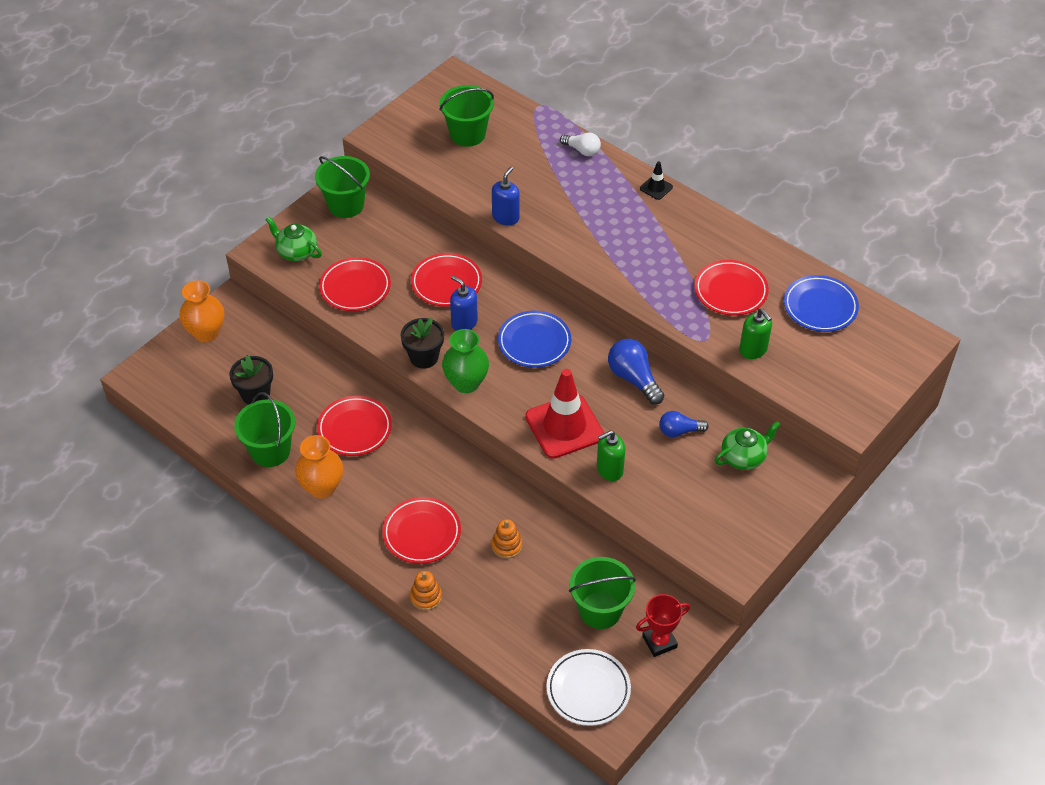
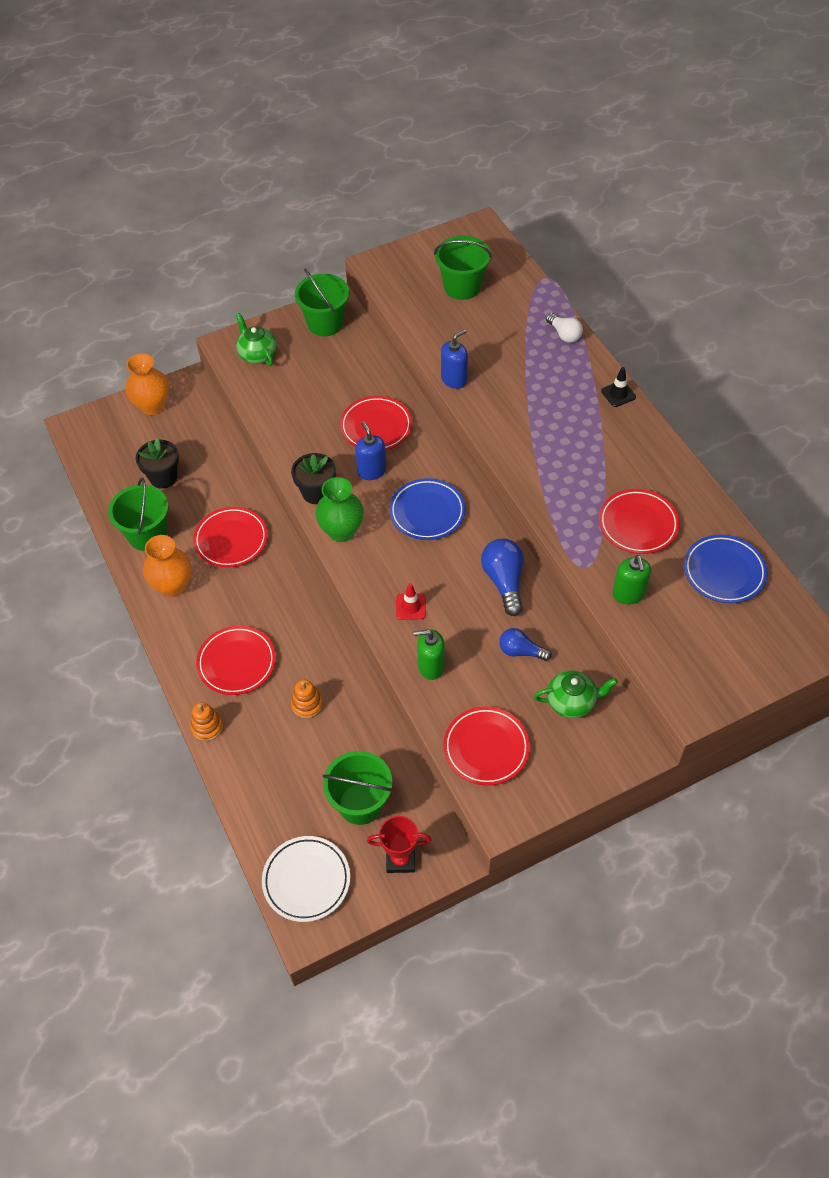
camera: 25 degrees right, 5 degrees up
red plate [319,257,391,311] -> red plate moved to [443,706,530,786]
red traffic cone [525,369,604,459] -> red traffic cone [396,583,426,620], size x0.44

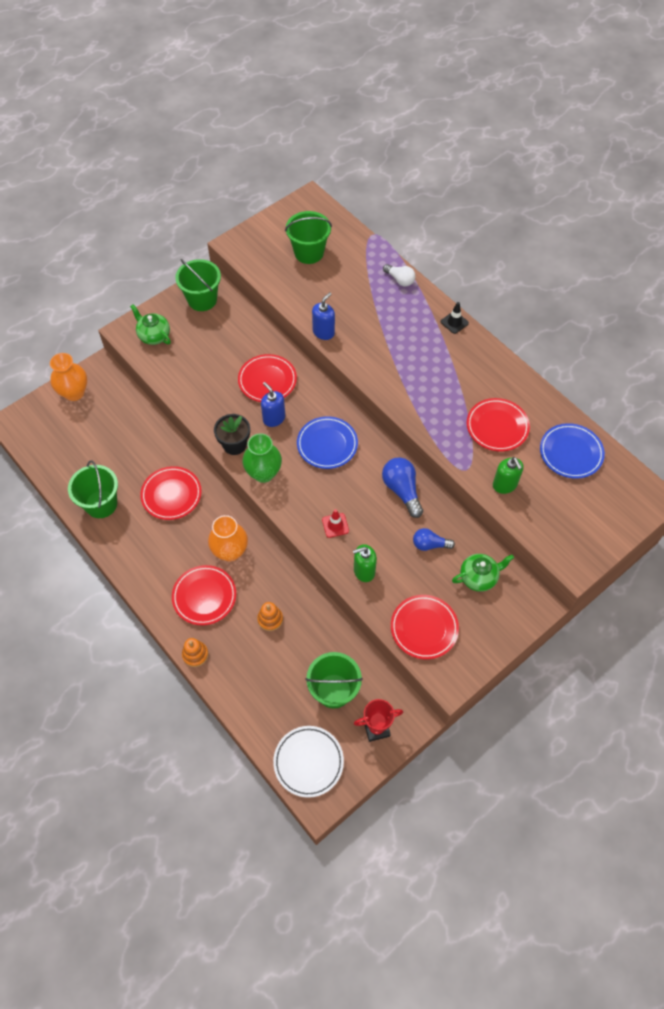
camera: 15 degrees left, 5 degrees up
black flower pot [135,438,179,489] -> none
orange vase [143,535,191,597] -> orange vase moved to [208,515,248,562]

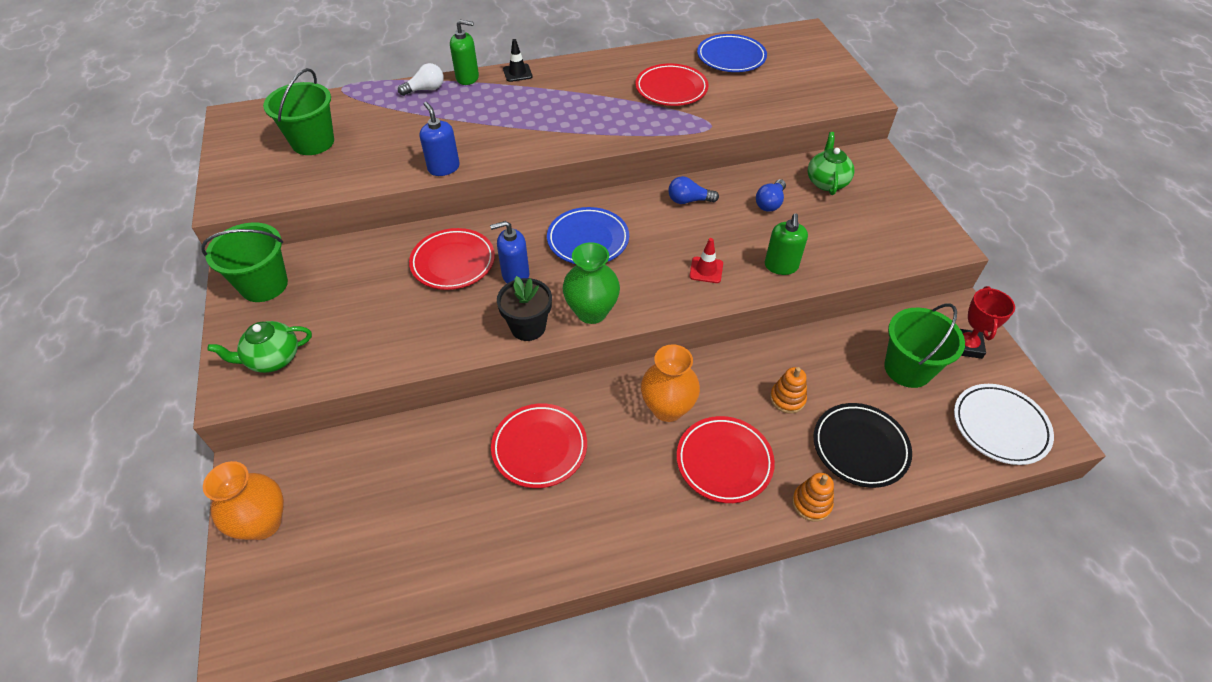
camera: 65 degrees left, 10 degrees down
green bucket [68,461,118,518] -> none
blue light bulb [382,457,423,518] -> blue light bulb [668,176,719,204], size x0.65
red plate [391,595,459,659] -> none
green soap dispenser [493,457,524,494] -> green soap dispenser moved to [450,20,479,85]
none -> black plate [814,403,912,488]

